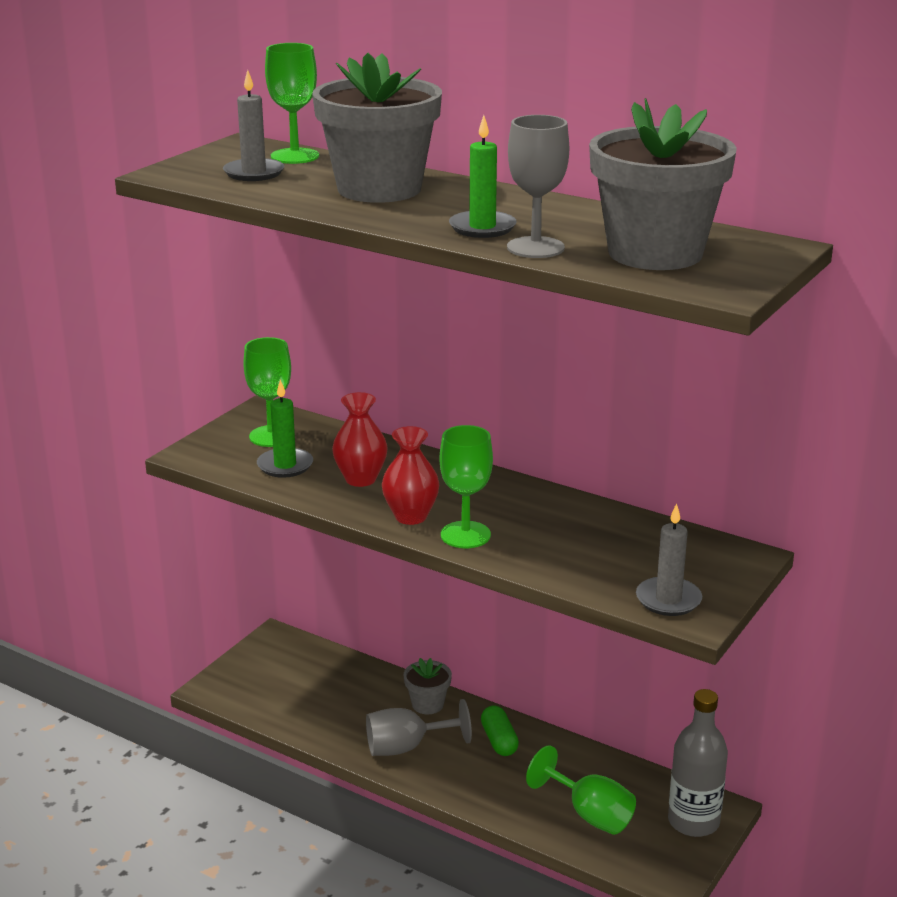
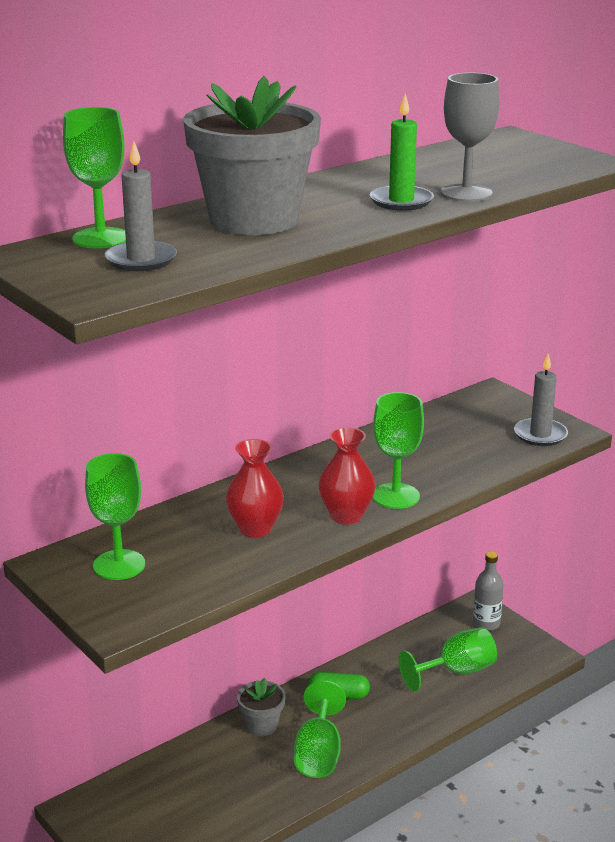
camera: 70 degrees left, 0 degrees up
green candle [257,379,313,478] -> none
grey goblet [366,699,472,756] -> green goblet [294,680,346,778]
grey flower pot [589,98,737,270] -> none
grey bottle [668,689,728,837] -> grey bottle [473,552,504,631], size x0.65

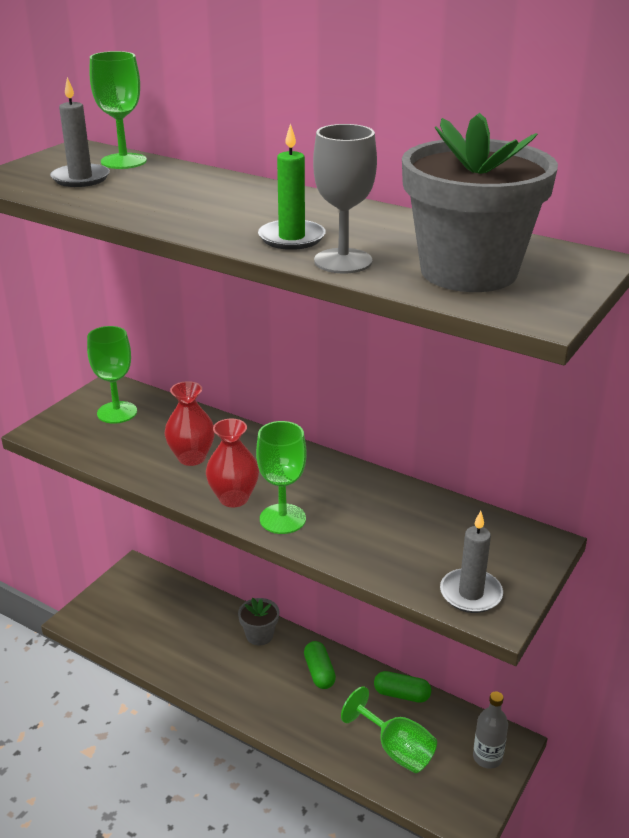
camera: 70 degrees right, 5 degrees up
grey flower pot [183,76,321,235] -> grey flower pot moved to [402,113,558,292]
green goblet [294,680,346,778] -> none
none -> green capsule [374,671,431,703]

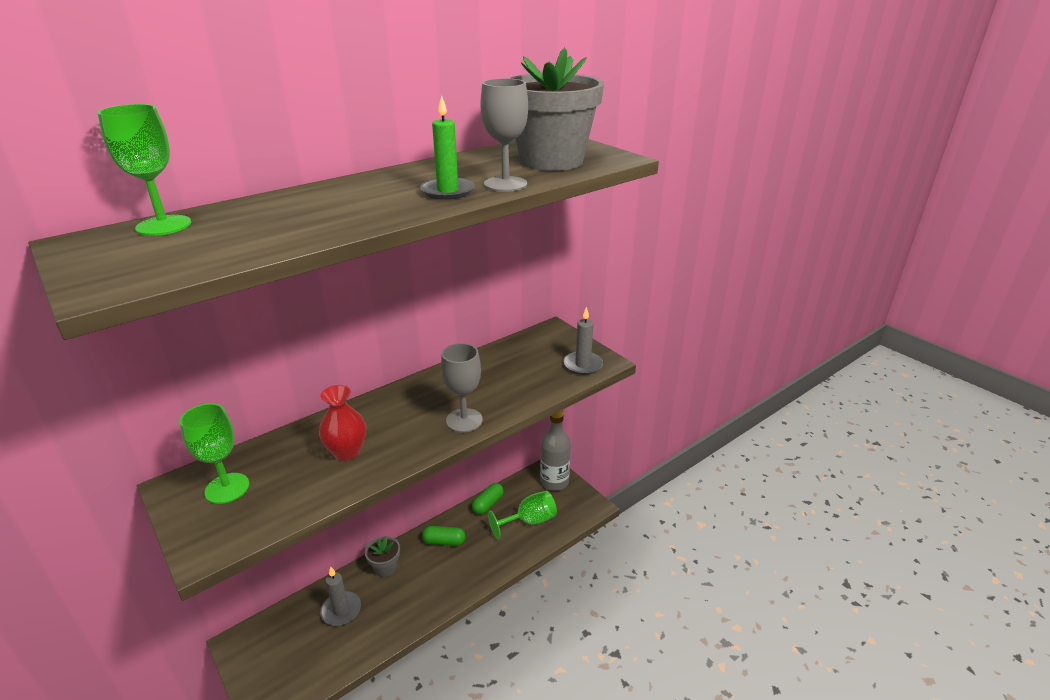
camera: 70 degrees left, 0 degrees up
grey candle [50,77,110,187] -> grey candle moved to [320,566,361,626]
red vase [206,419,259,507] -> none
green goblet [256,421,306,534] -> grey goblet [441,343,483,433]
grey bottle [473,691,508,769] -> grey bottle [540,411,571,491], size x1.54

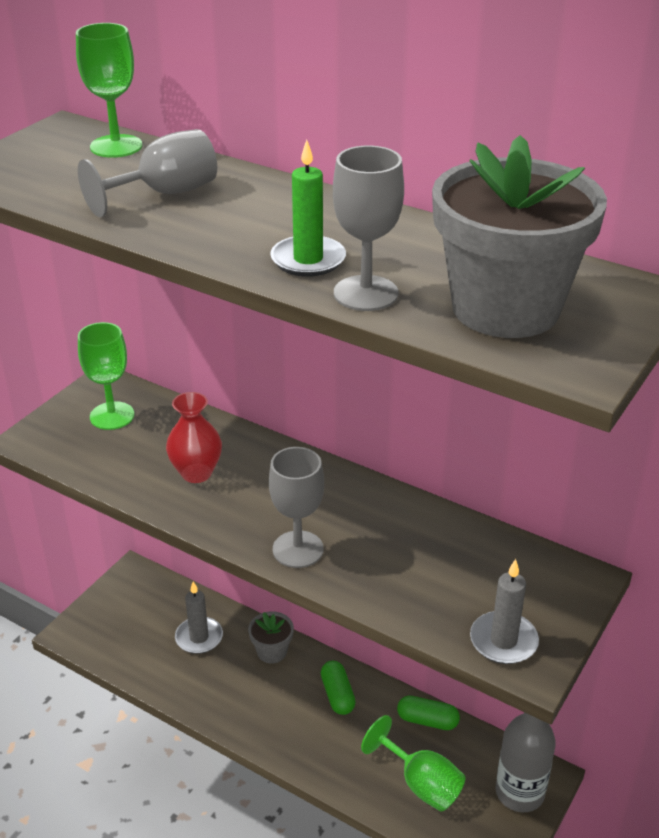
camera: 70 degrees right, 5 degrees up
none -> grey goblet [78,129,217,217]

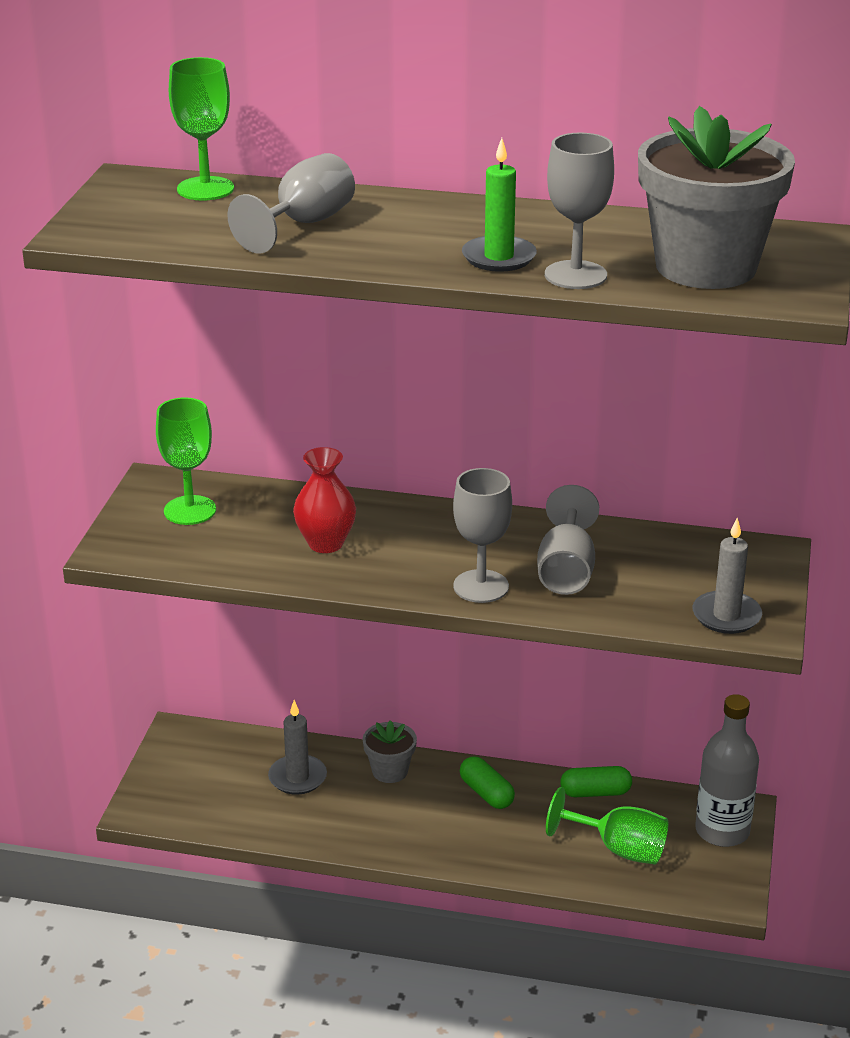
camera: 20 degrees left, 5 degrees down
none -> grey goblet [537,485,599,595]

